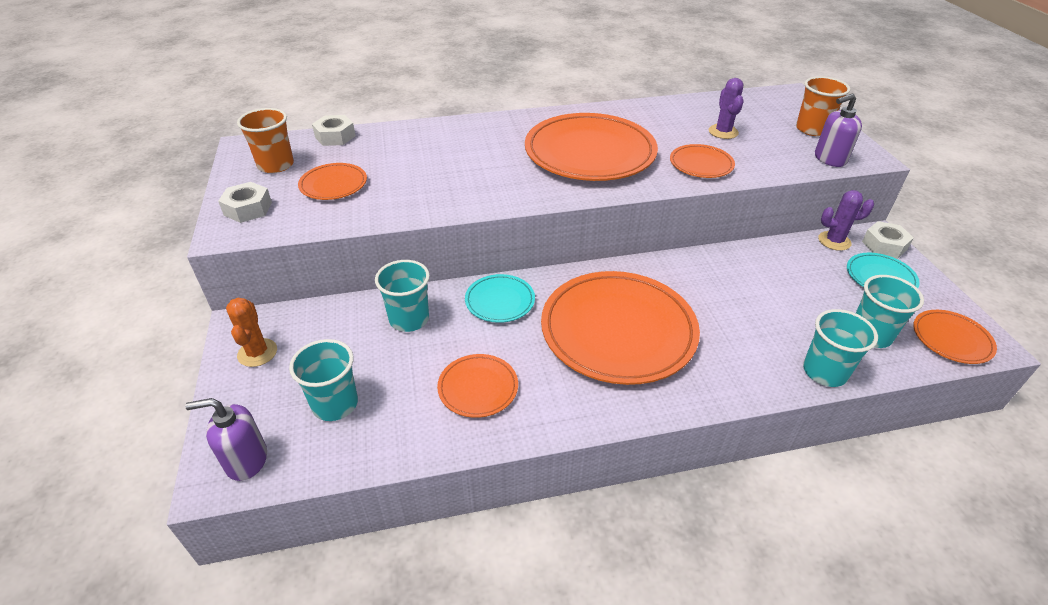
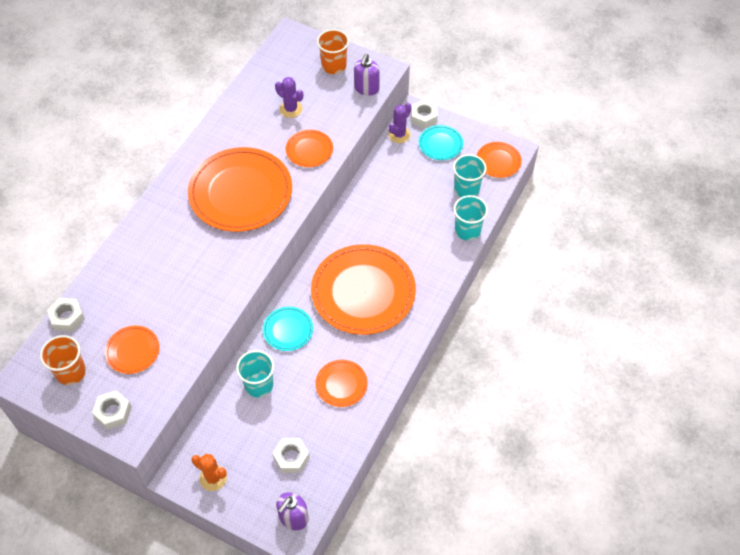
camera: 50 degrees left, 15 degrees up
turquoise cup [289,339,358,421] -> white nut [272,438,310,473]

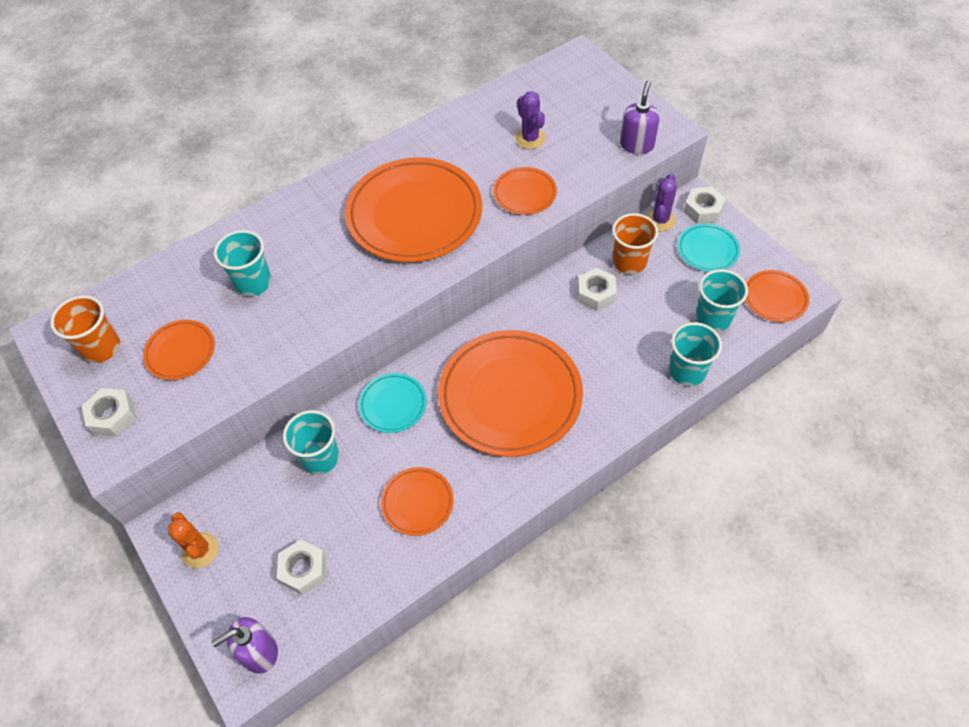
camera: 30 degrees right, 0 degrees up
white nut [47,298,85,332] -> white nut moved to [578,268,617,311]
orange cup [317,29,349,74] -> orange cup moved to [612,213,658,274]
purple soap dispenser [354,54,380,96] -> purple soap dispenser turned 150 degrees clockwise [620,80,660,154]
purple cactus [388,103,412,143] -> purple cactus turned 45 degrees counterclockwise [646,174,677,231]
none -> turquoise cup [214,230,272,297]

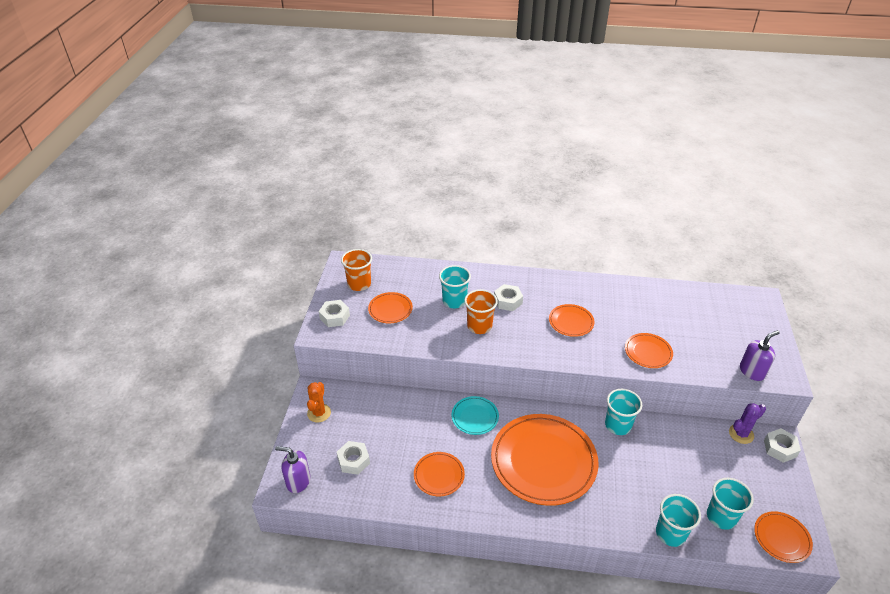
camera: 40 degrees right, 15 degrees down
turquoise cup [283,410,339,475] -> turquoise cup moved to [605,389,642,435]
orange plate [345,157,482,262] -> orange plate [549,304,595,337], size x0.47
purple cactus [515,91,546,149] -> none
white nut [578,268,617,311] -> white nut moved to [494,284,523,311]
orange cup [612,213,658,274] -> orange cup moved to [464,289,498,334]
turquoise plate [678,224,740,272] -> none

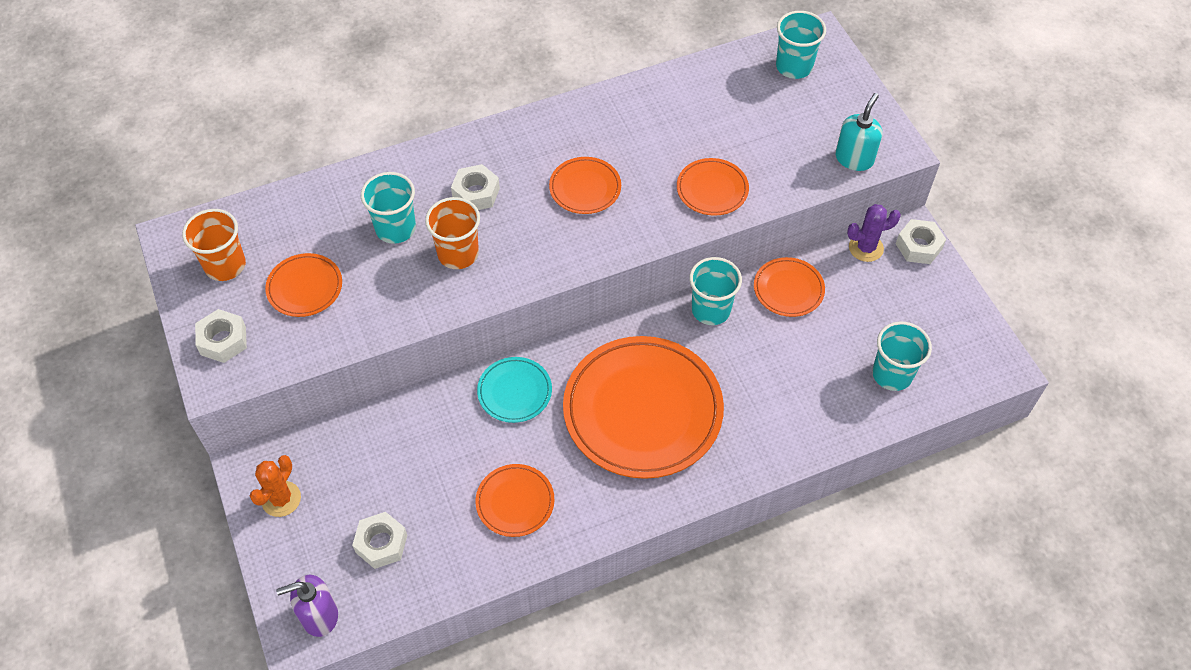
camera: 30 degrees left, 15 degrees up
orange cactus [307,382,331,423] -> orange cactus turned 45 degrees clockwise [250,455,301,517]
turquoise cup [656,494,701,547] -> turquoise cup moved to [776,11,826,79]
purple cactus [729,403,766,444] -> purple cactus turned 45 degrees clockwise [847,204,901,262]
purple soap dispenser [740,330,780,381] -> turquoise soap dispenser [835,93,882,171]
orange plate [754,511,813,563] -> orange plate moved to [754,257,825,317]

